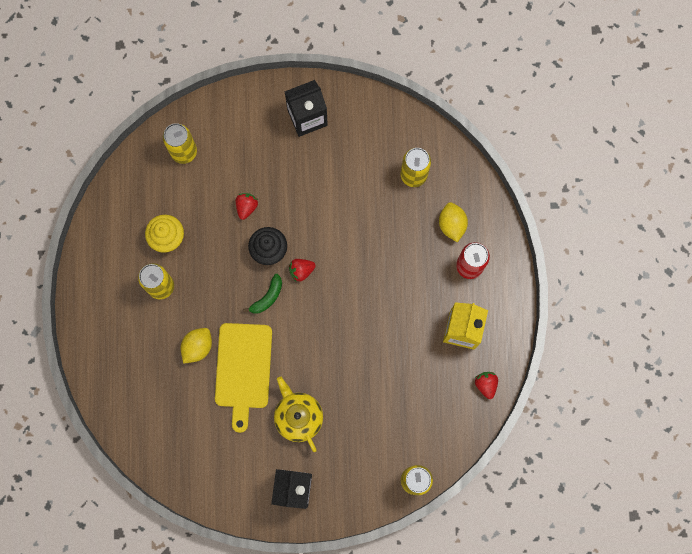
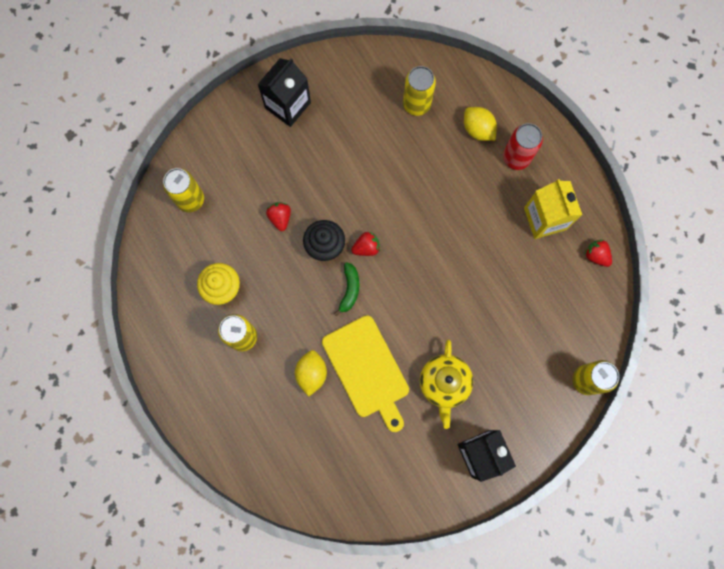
camera: 30 degrees left, 0 degrees up
yellow teapot [274,377,323,452] -> yellow teapot turned 120 degrees counterclockwise [420,339,473,429]
red strawberry [289,259,316,281] -> red strawberry turned 150 degrees counterclockwise [351,232,380,256]

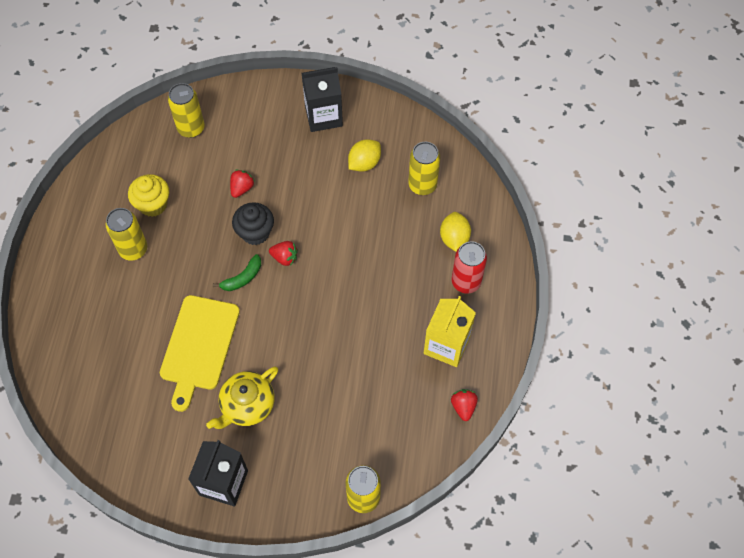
camera: 40 degrees right, 15 degrees down
yellow lemon [295,350,327,396] -> yellow lemon moved to [348,139,381,172]

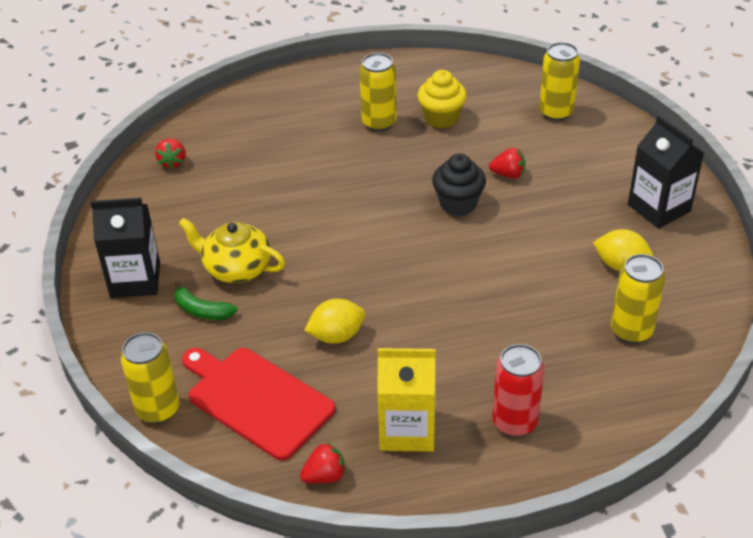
camera: 70 degrees right, 20 degrees down
yellow cutting board [160,295,240,412] -> none
green banana [213,254,261,291] -> green banana moved to [174,281,237,320]
red strawberry [269,241,298,266] -> red strawberry moved to [155,138,186,169]
yellow lemon [440,212,471,252] -> yellow lemon moved to [304,299,365,344]
none -> red cutting board [182,348,336,460]

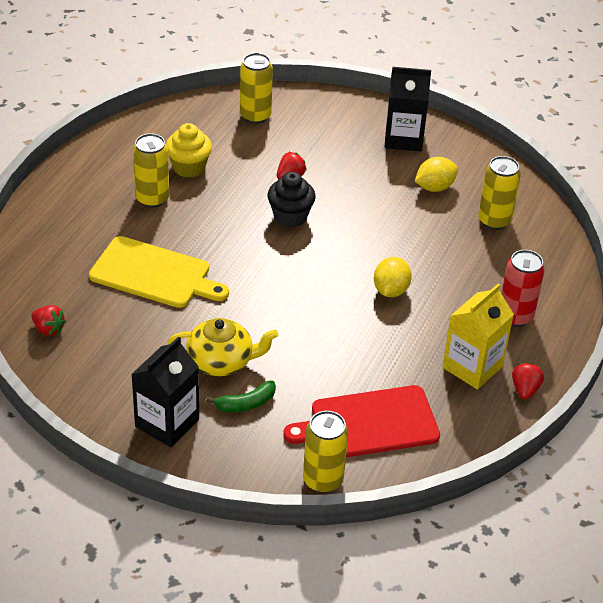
camera: 55 degrees left, 0 degrees up
yellow teapot [178,218,285,283] -> yellow teapot turned 150 degrees counterclockwise [168,318,278,376]
red strawberry [300,442,346,484] -> red strawberry moved to [512,363,544,400]
yellow lemon [304,299,365,344] -> yellow lemon moved to [374,257,412,297]
none -> yellow cutting board [89,236,229,308]

